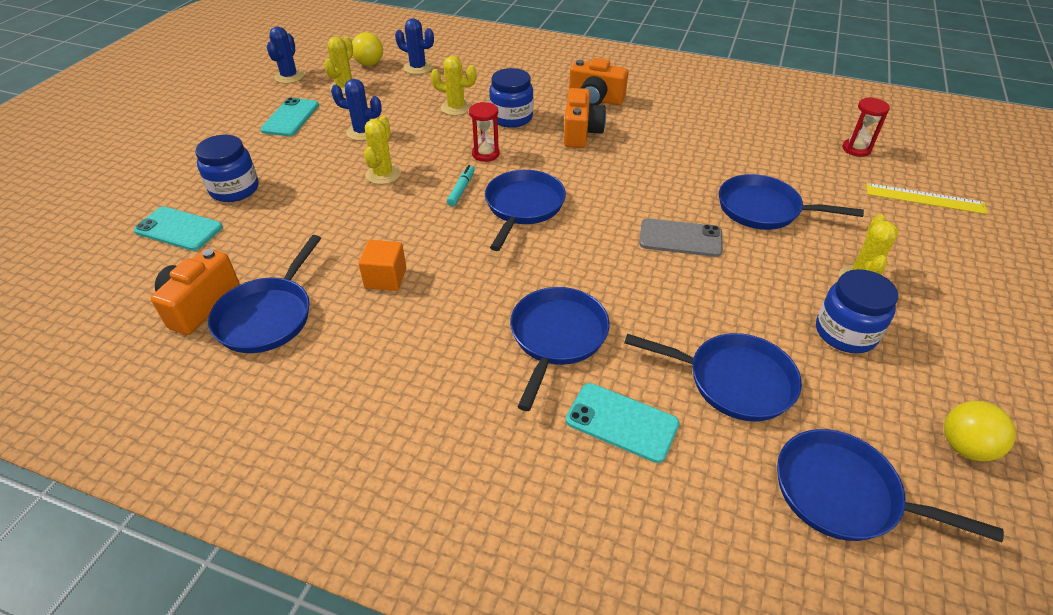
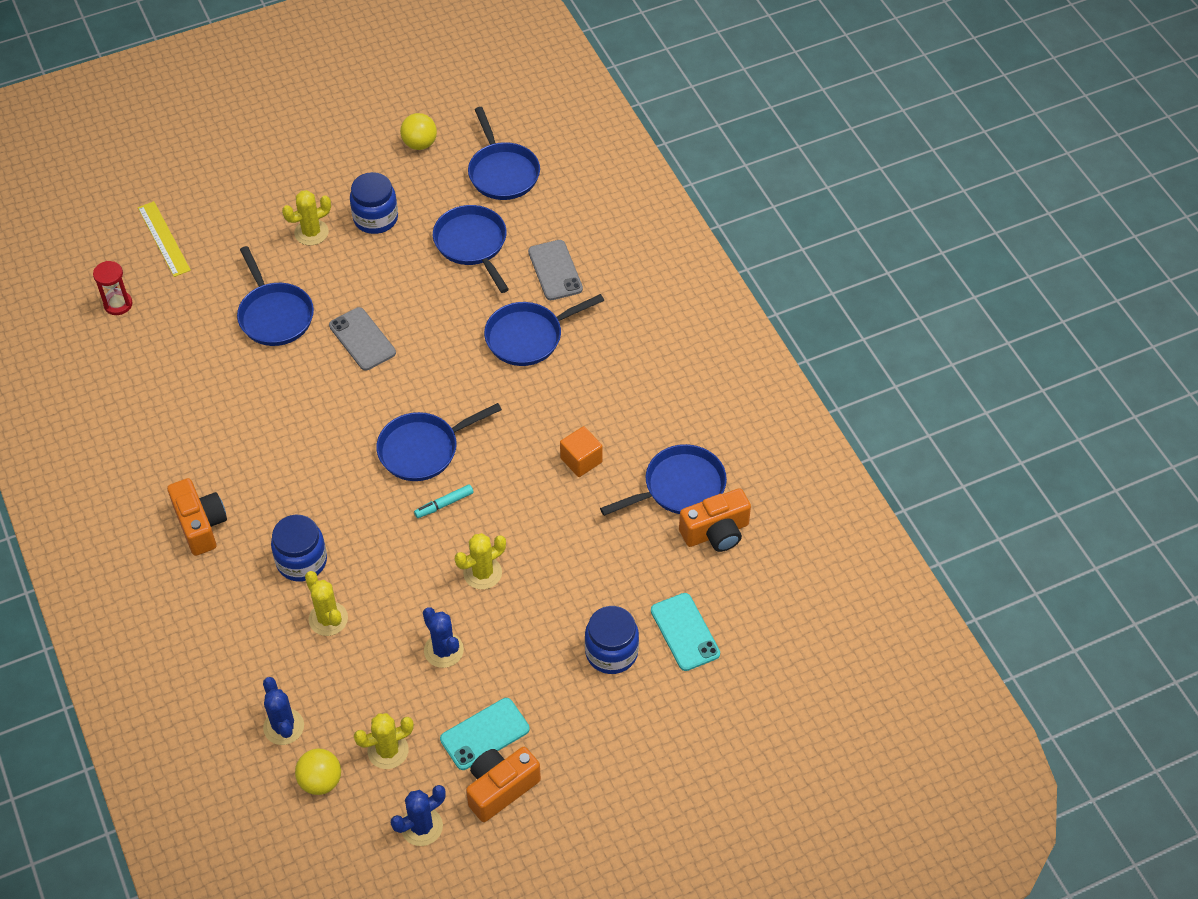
camera: 135 degrees left, 10 degrees up
red hourglass [469,102,500,162] -> none
orange camera [564,88,606,148] -> orange camera moved to [466,747,541,822]
turquoise phone [566,383,680,463] -> grey phone [528,240,583,300]

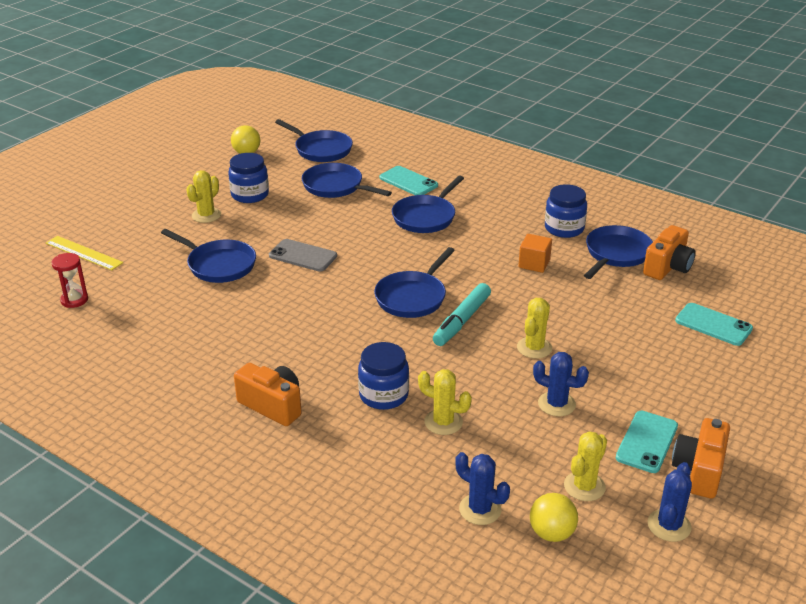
camera: 30 degrees left, 20 degrees down
turquoise marker [414,484,474,518] -> turquoise marker [433,283,491,346], size x1.77
grey phone [528,240,583,300] -> turquoise phone [379,166,438,195]
blue jar [585,606,639,674] -> blue jar moved to [545,184,587,238]

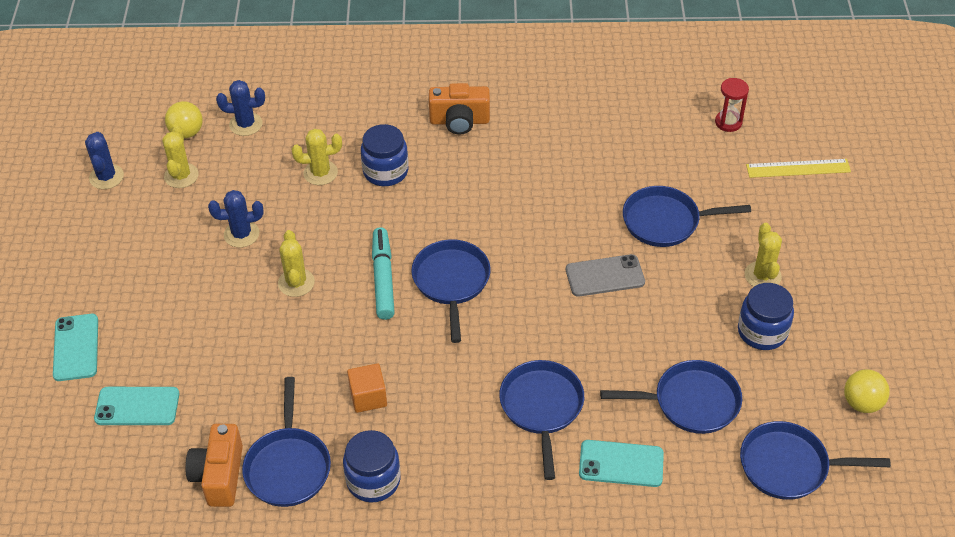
camera: 145 degrees right, 15 degrees up
turquoise phone [616,411,678,473] -> turquoise phone moved to [53,314,98,381]
orange camera [672,418,730,499] -> none

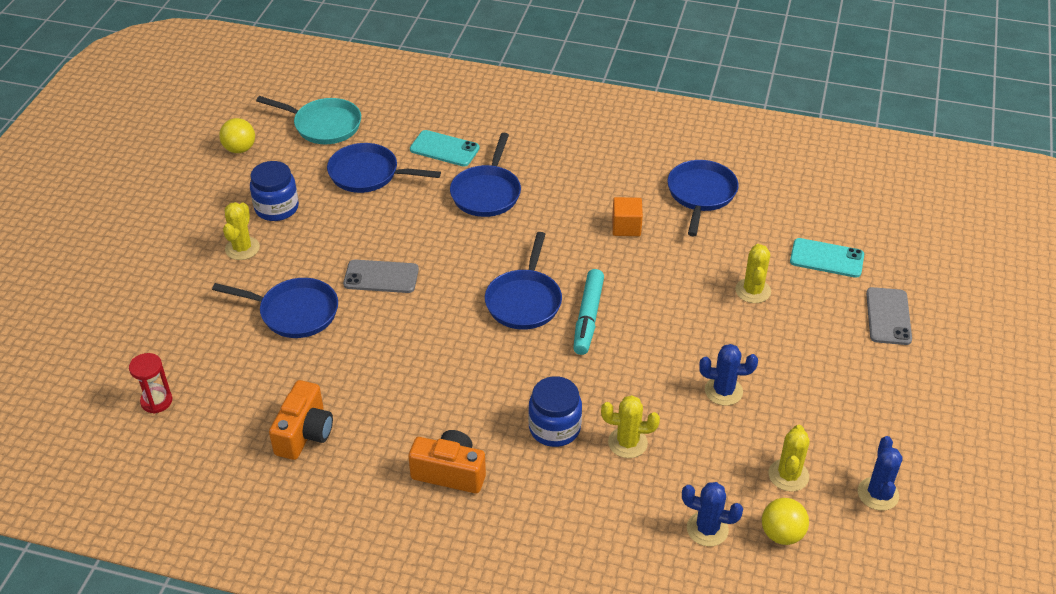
camera: 165 degrees left, 5 degrees down
turquoise phone [53,314,98,381] -> grey phone [866,287,912,345]
orange camera [185,424,243,507] -> orange camera moved to [269,380,333,460]
yellow cactus [278,230,315,297] -> yellow cactus moved to [735,244,771,303]
blue jar [343,430,401,502] -> none
blue pan [740,421,891,500] -> turquoise pan [256,96,361,144]
yellow ruler [746,159,851,178] -> none

